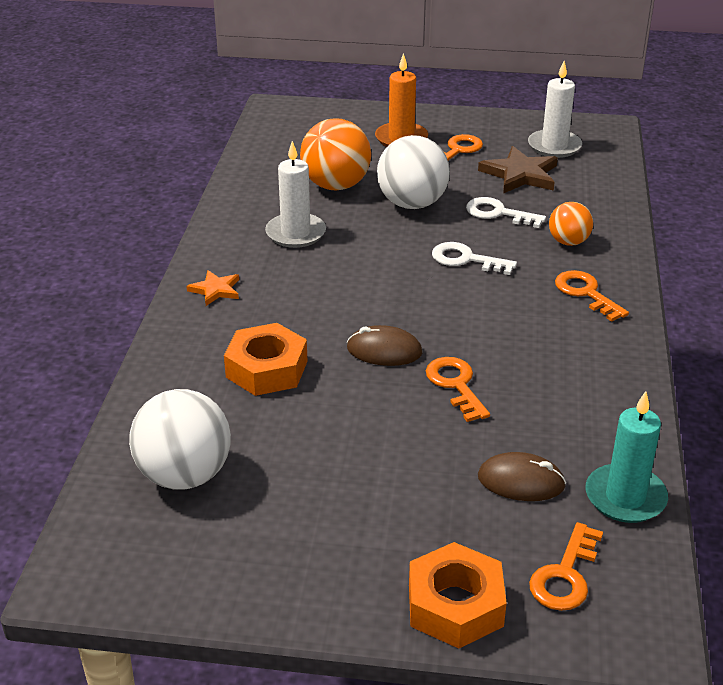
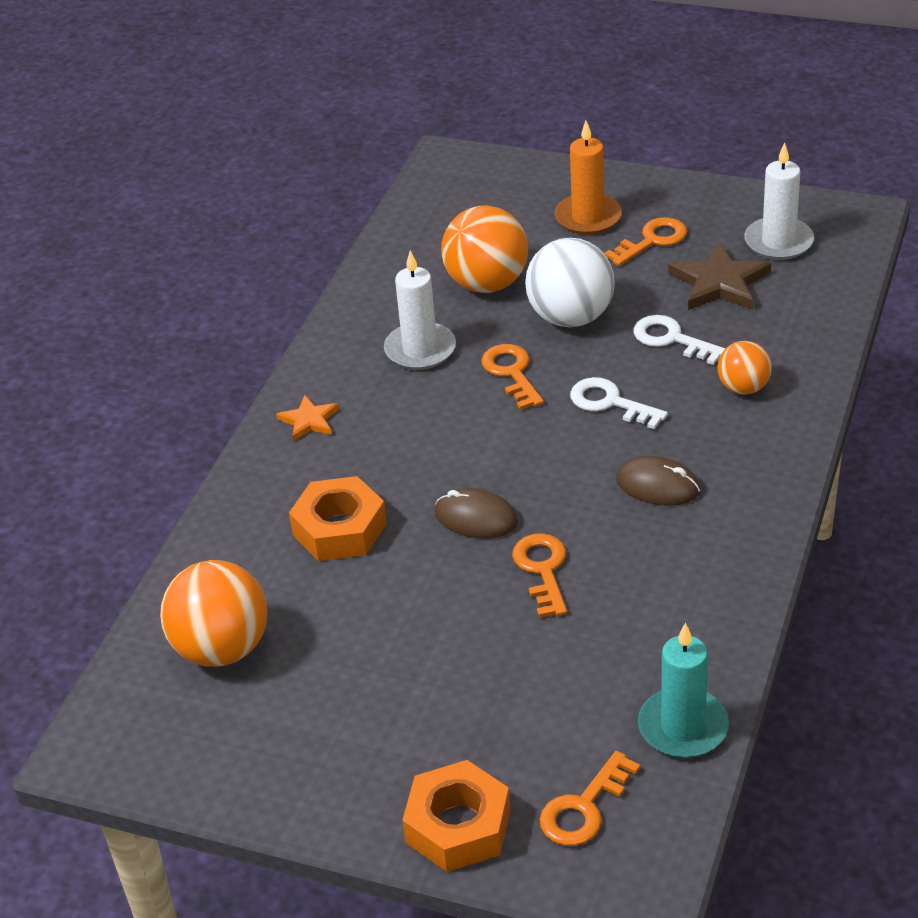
camera: 15 degrees right, 5 degrees up
white ball [129,389,231,489] -> orange ball [160,560,267,667]
brown mouse [478,452,566,501] -> brown mouse moved to [616,456,701,506]
orange key [555,270,629,322] -> orange key moved to [481,344,544,410]

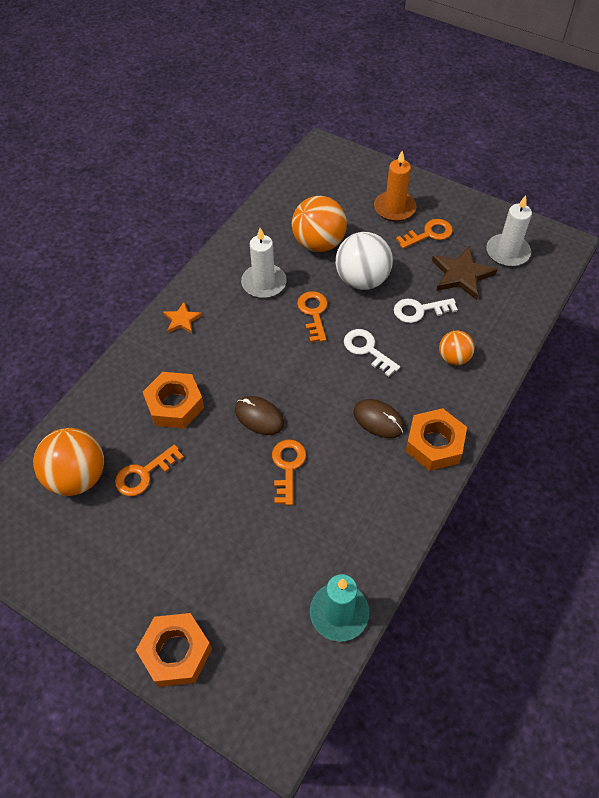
camera: 10 degrees right, 15 degrees up
orange key [539,751,640,846] -> orange key moved to [115,444,184,496]
white key [633,315,726,365] -> white key turned 60 degrees counterclockwise [394,298,458,323]
none -> orange nut [406,408,467,471]

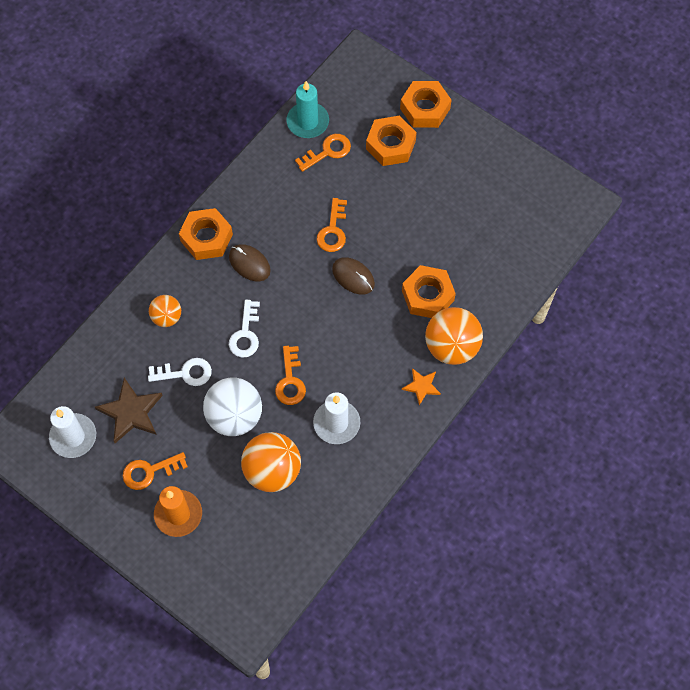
camera: 175 degrees left, 10 degrees up
orange ball [33,428,104,496] -> orange ball moved to [425,307,483,365]
orange key [115,444,184,496] -> orange key moved to [295,134,351,172]
white key [344,329,400,377] -> white key turned 45 degrees clockwise [229,300,260,358]
none -> orange nut [366,116,417,166]

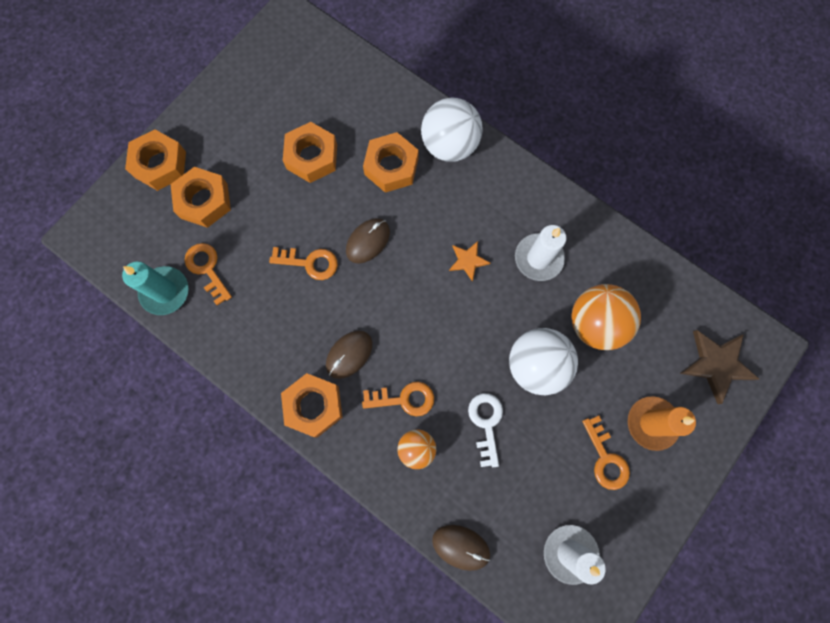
camera: 90 degrees left, 10 degrees up
brown star [95,378,163,443] -> brown star moved to [679,330,759,404]
white key [229,300,260,358] -> none
orange key [275,346,306,405] -> orange key moved to [362,382,434,416]
orange star [402,368,441,405] -> orange star moved to [449,241,490,282]
orange ball [425,307,483,365] -> white ball [421,98,482,162]
none -> orange nut [283,122,337,183]
none -> brown mouse [432,525,490,571]

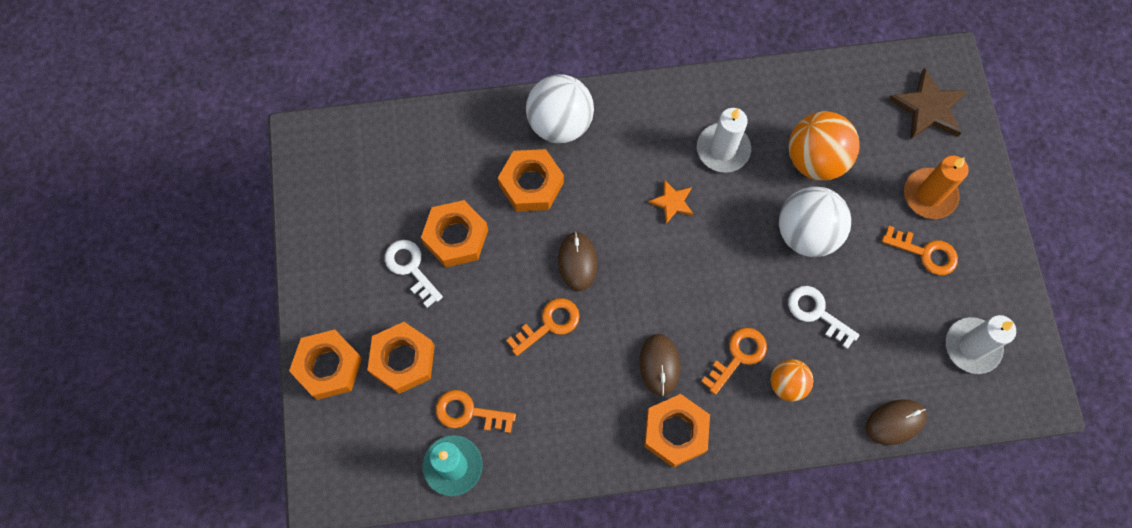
camera: 45 degrees left, 5 degrees down
none -> white key [385,240,443,308]

